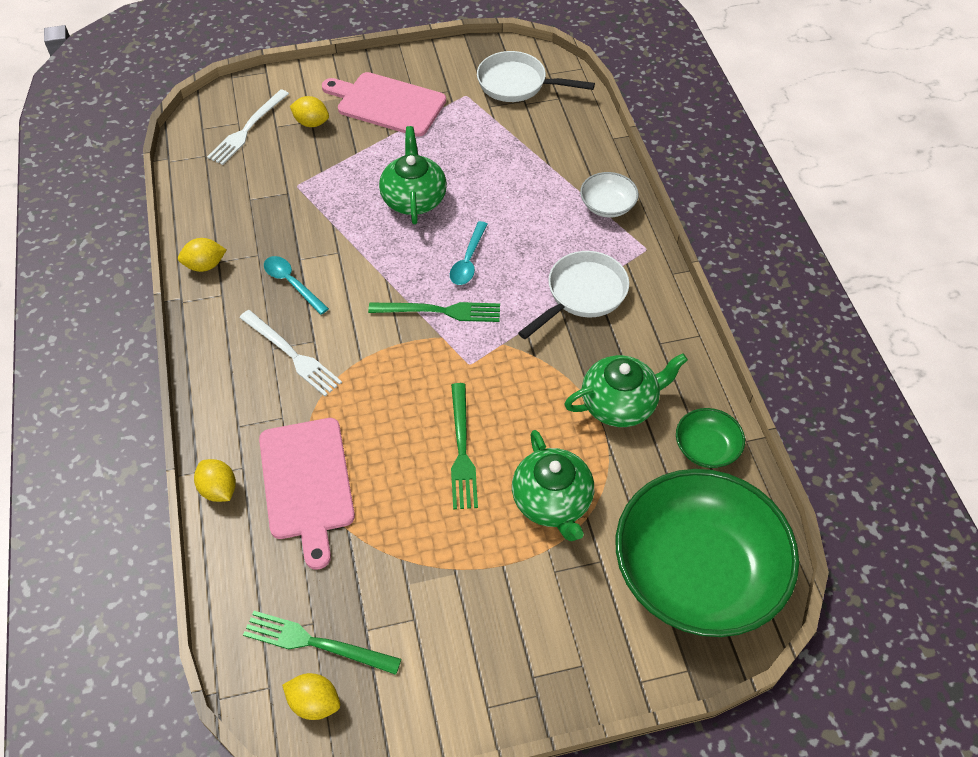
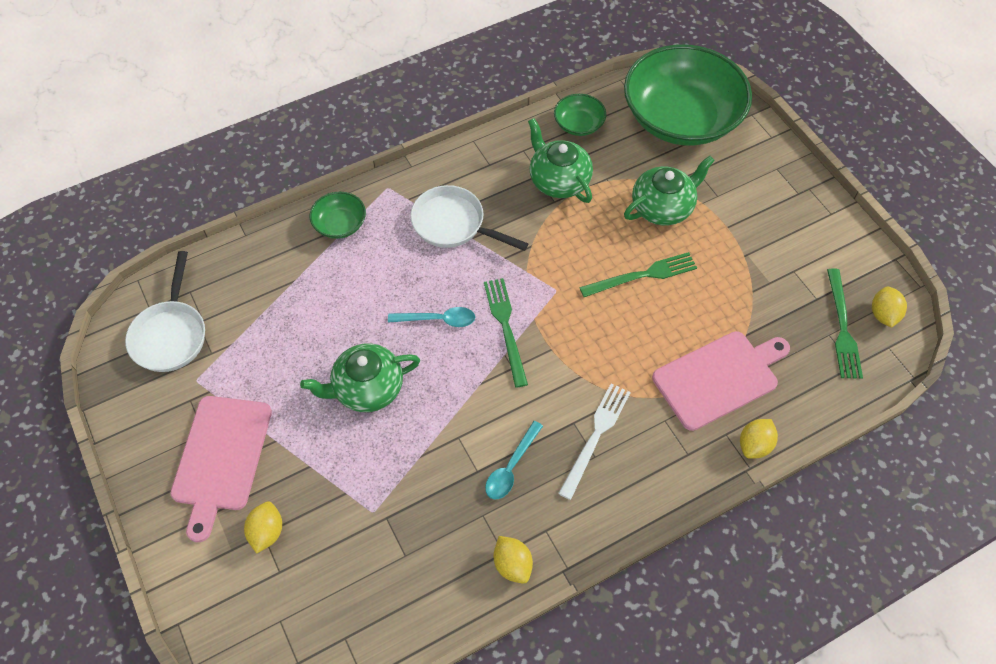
camera: 105 degrees left, 5 degrees up
white fork [207,89,289,165] -> none
white bowl [580,172,639,217] -> green bowl [310,192,366,239]

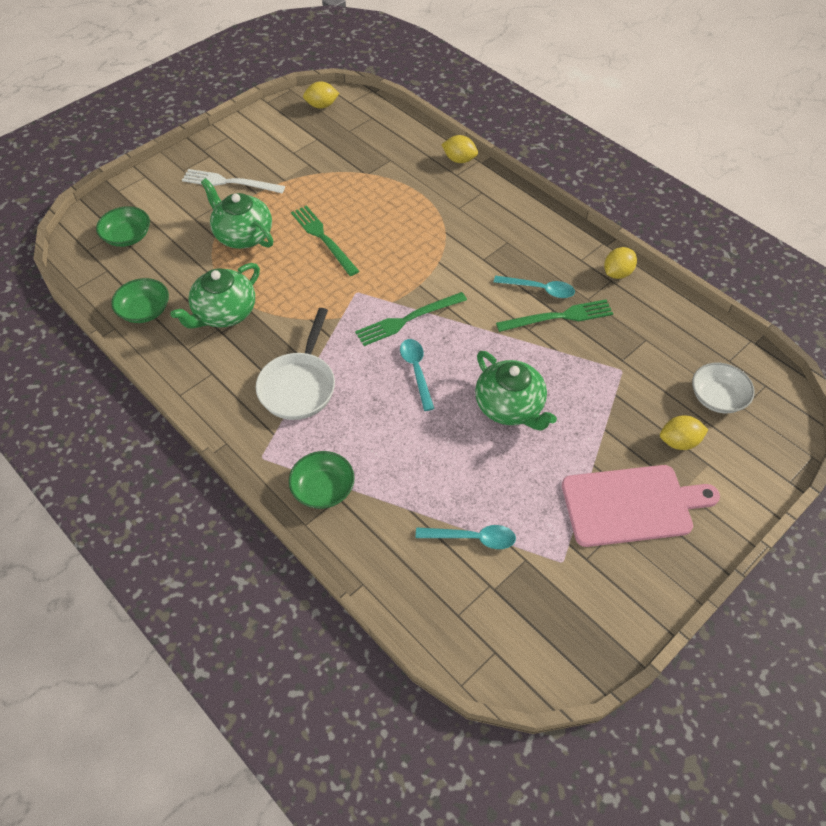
camera: 105 degrees left, 5 degrees down
white pan [125,251,205,372] -> none
white fork [558,383,631,500] -> white fork moved to [182,169,285,193]
green bowl [624,45,752,145] -> green bowl [96,206,150,247], size x0.42
pink cutting board [652,331,790,431] -> none
green fork [827,268,863,379] -> green fork moved to [496,300,613,332]
none -> turquoise spoon [415,525,516,549]
none -> white bowl [692,363,755,413]

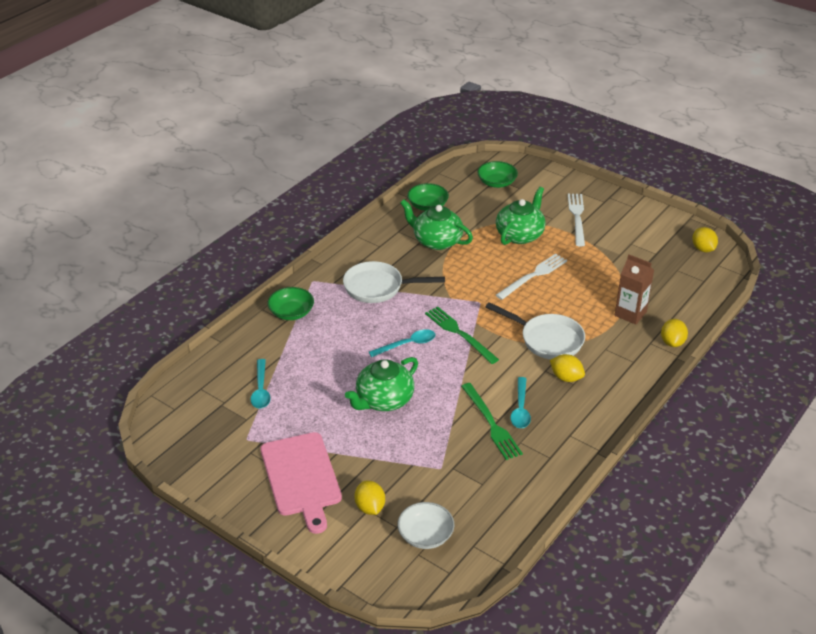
camera: 80 degrees right, 15 degrees down
green fork [291,205,359,276] -> white fork [496,254,567,300]
yellow lemon [604,247,637,279] -> yellow lemon moved to [550,354,585,382]
none -> white pan [486,302,585,360]
none -> brown carton [615,254,654,325]

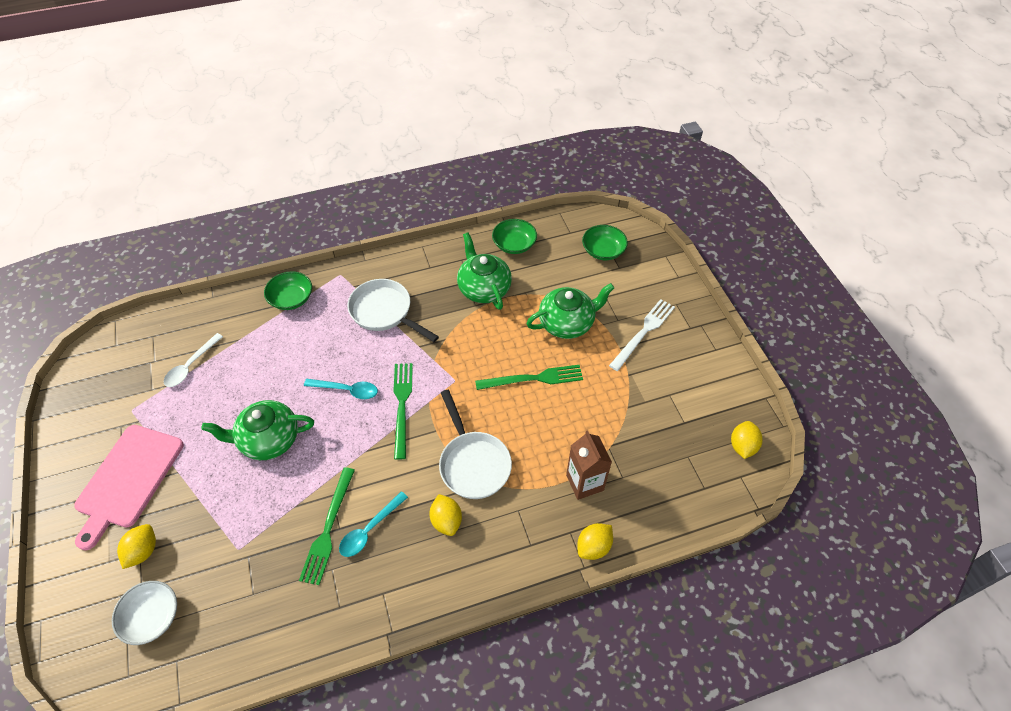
camera: 35 degrees right, 15 degrees up
turquoise spoon [250,359,271,409] -> white spoon [164,333,223,387]
white fork [496,254,567,300] -> green fork [475,365,583,390]

